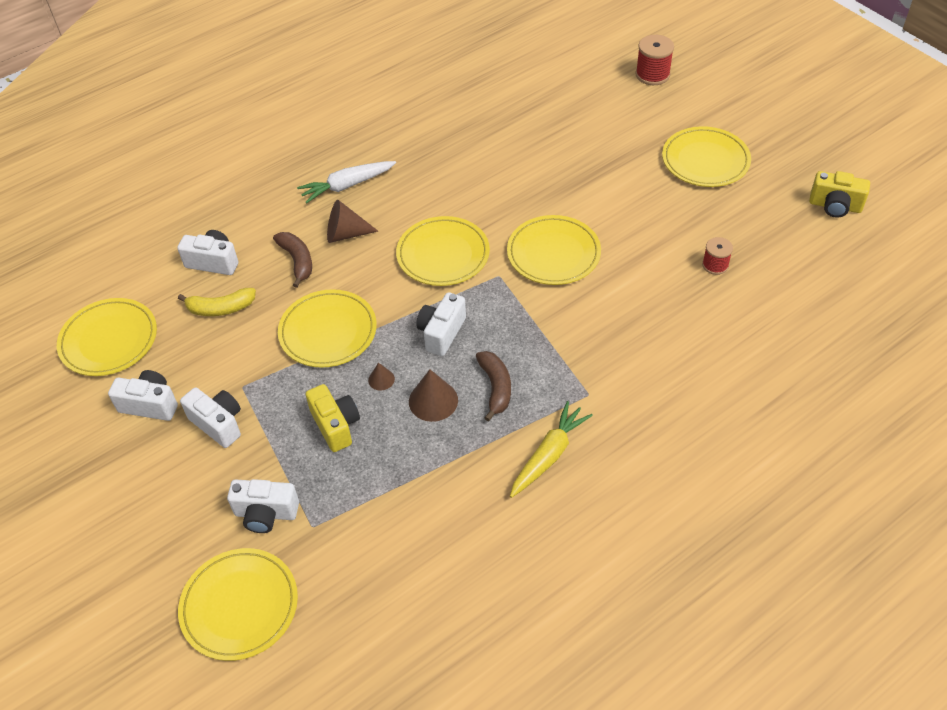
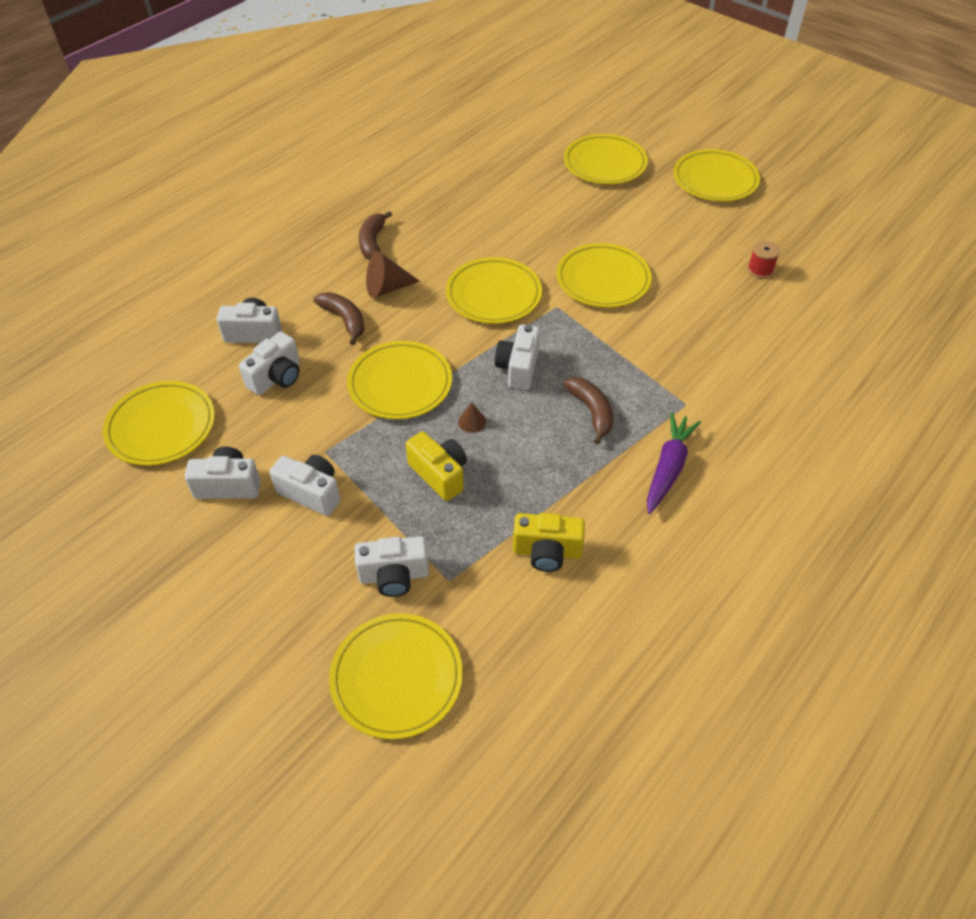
camera: 15 degrees left, 0 degrees up
yellow banana [178,288,256,316] -> white camera [239,332,300,395]
white carrot [297,161,396,203] -> brown banana [359,211,392,260]
brown cone [409,369,458,422] -> none
yellow carrot [510,401,593,498] -> purple carrot [647,412,701,514]
red spool [636,35,674,85] -> none
yellow camera [809,171,870,218] -> yellow camera moved to [513,513,585,572]
none -> yellow plate [564,134,648,184]

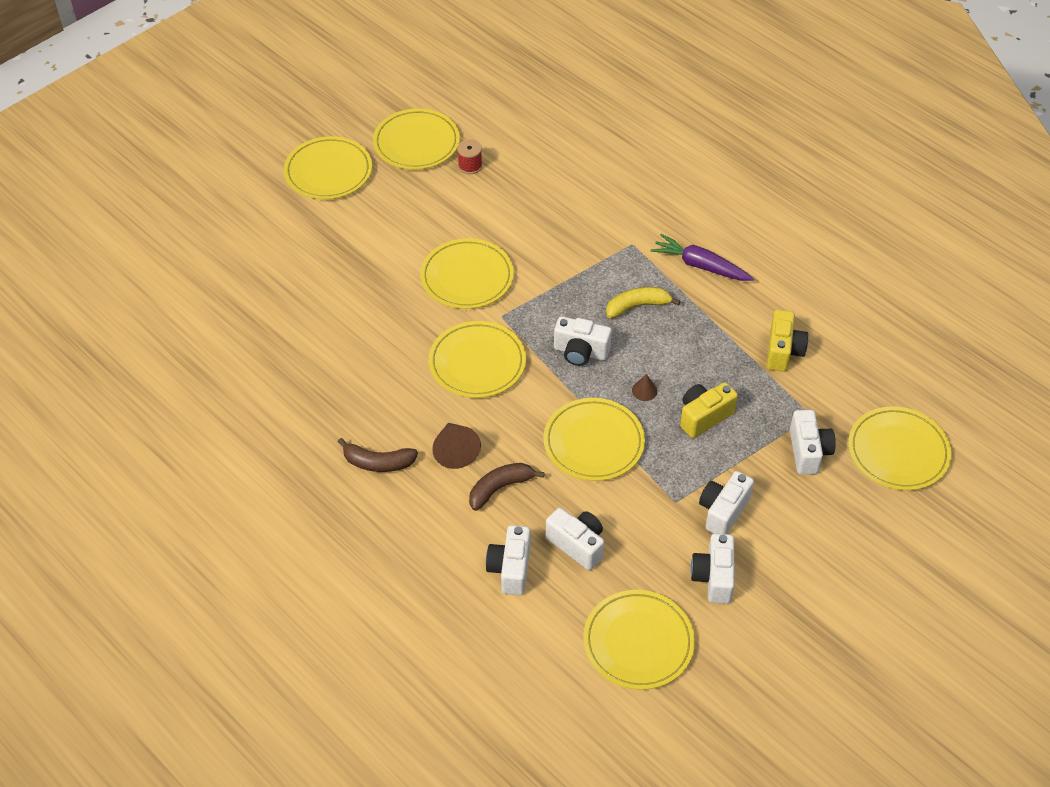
camera: 85 degrees left, 0 degrees up
yellow plate [564,134,648,184] -> yellow plate moved to [373,109,460,170]
brown banana [564,377,613,444] -> yellow banana [606,287,681,318]

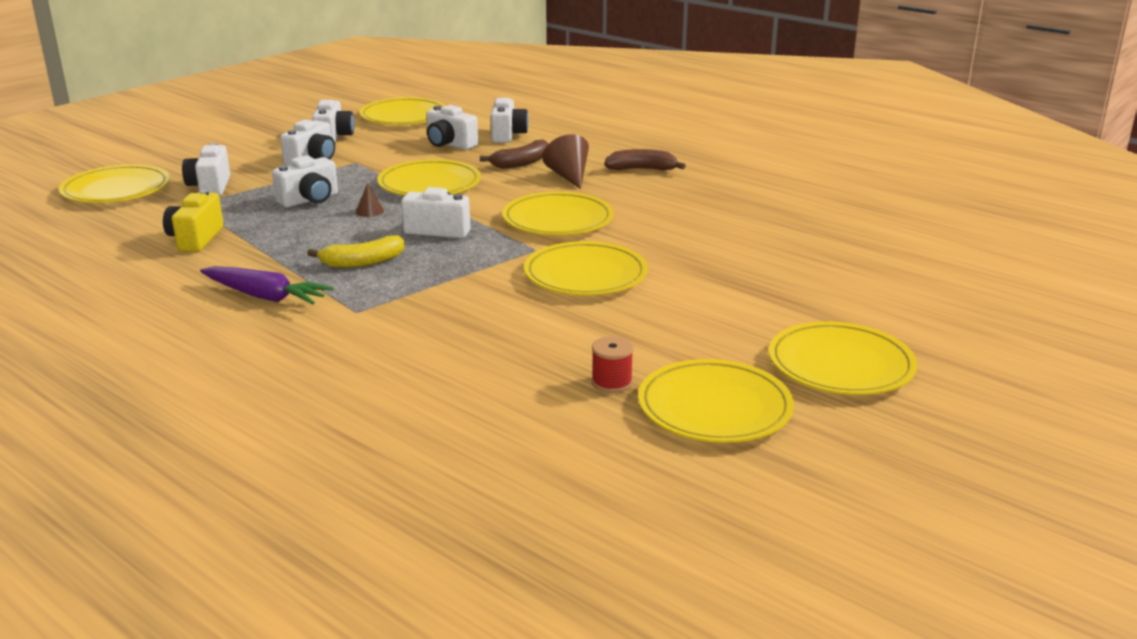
camera: 175 degrees right, 25 degrees down
yellow camera [680,382,738,438] -> white camera [272,155,338,207]

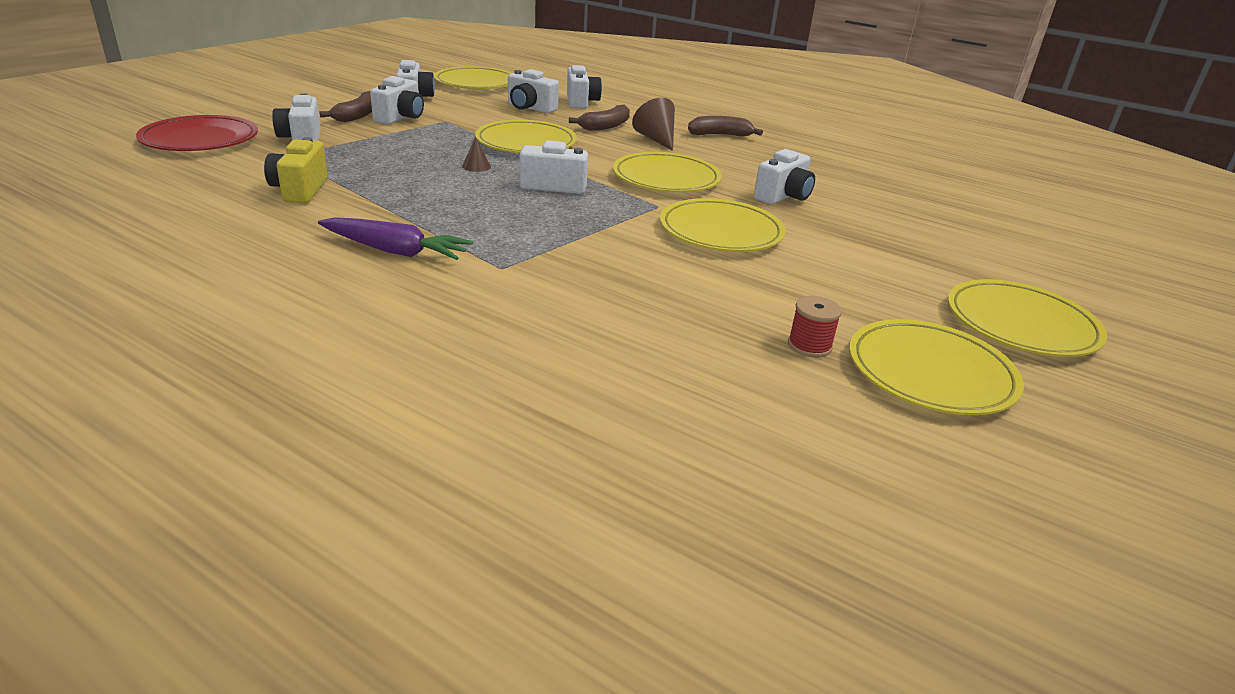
camera: 10 degrees left, 5 degrees up
yellow plate [59,164,170,203] -> red plate [136,115,258,151]
white camera [272,155,338,207] -> white camera moved to [754,149,815,204]
yellow banana [307,235,405,268] -> none
none -> brown banana [319,91,372,122]

